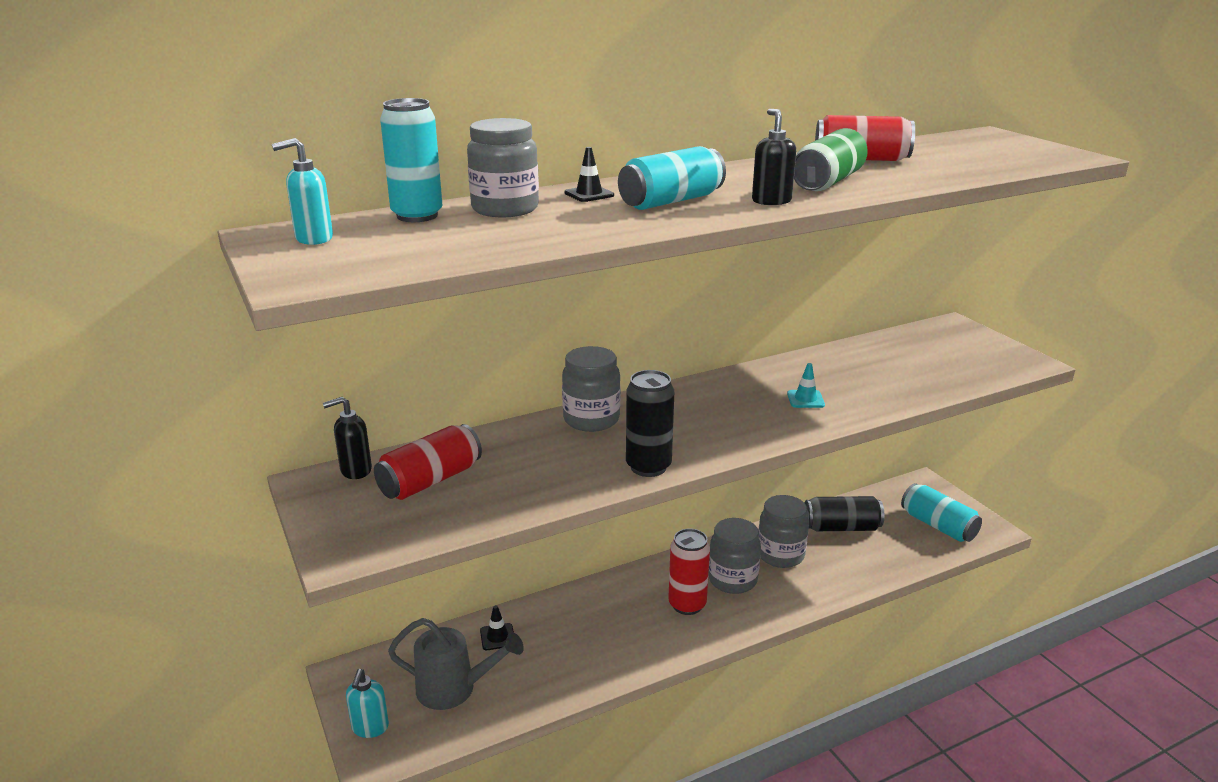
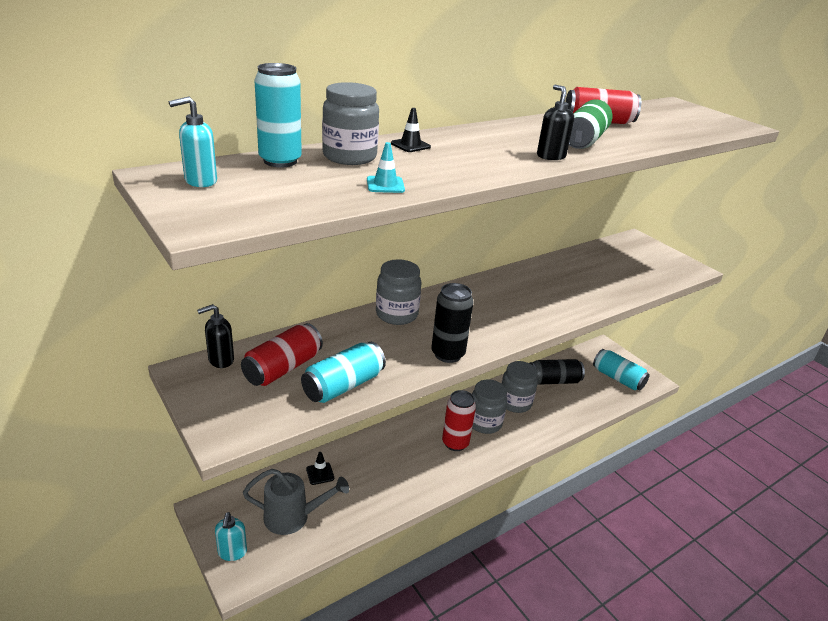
camera: 10 degrees left, 5 degrees up
turquoise can [618,146,726,210] -> turquoise can moved to [301,342,386,403]
turquoise traffic cone [787,363,825,408] -> turquoise traffic cone moved to [367,142,405,193]

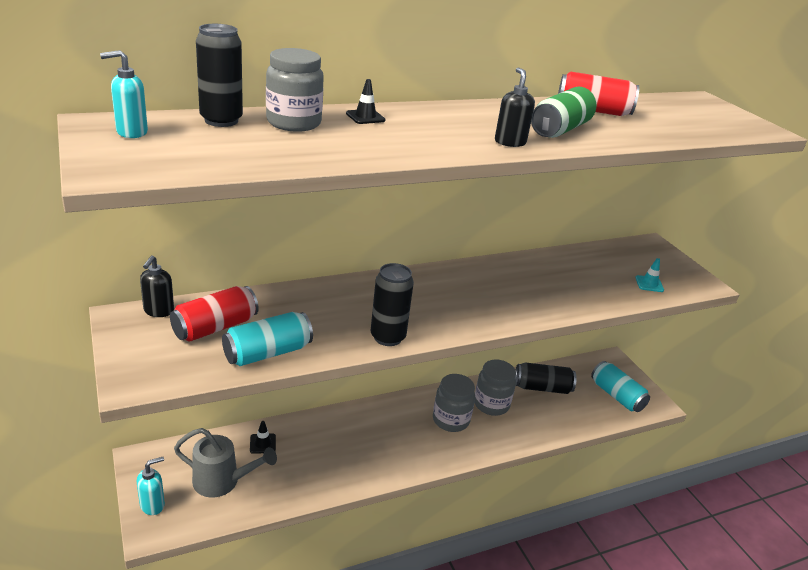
camera: 10 degrees right, 0 degrees up
black soap dispenser [197,304,234,368] -> black soap dispenser turned 60 degrees counterclockwise [140,256,174,317]
turquoise soap dispenser [215,512,247,561] -> turquoise soap dispenser turned 135 degrees counterclockwise [137,457,165,515]
turquoise can [254,63,302,168] -> black can [196,24,243,127]
turquoise traffic cone [367,142,405,193] -> turquoise traffic cone moved to [635,258,664,292]
grey jar [376,259,422,325] -> none
red can [442,390,476,451] -> none

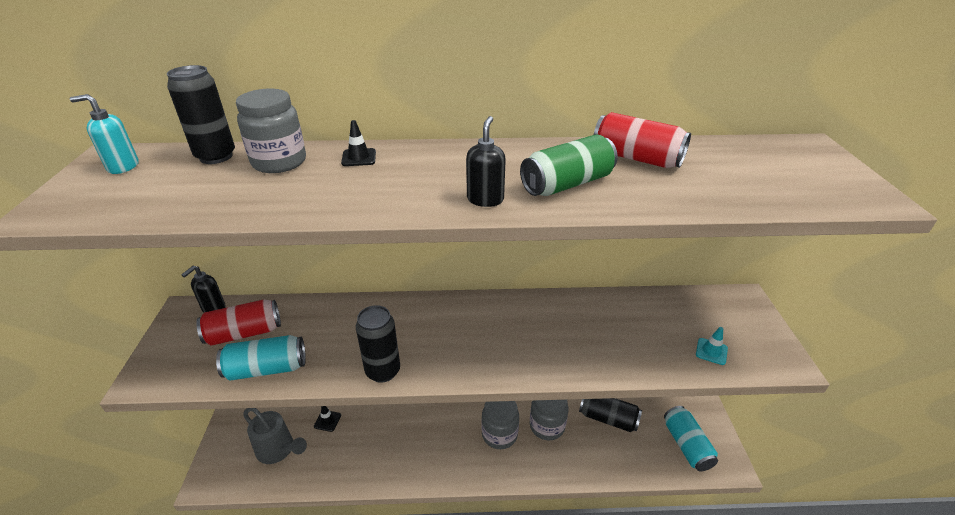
camera: 25 degrees right, 5 degrees up
turquoise soap dispenser [137,457,165,515] -> none

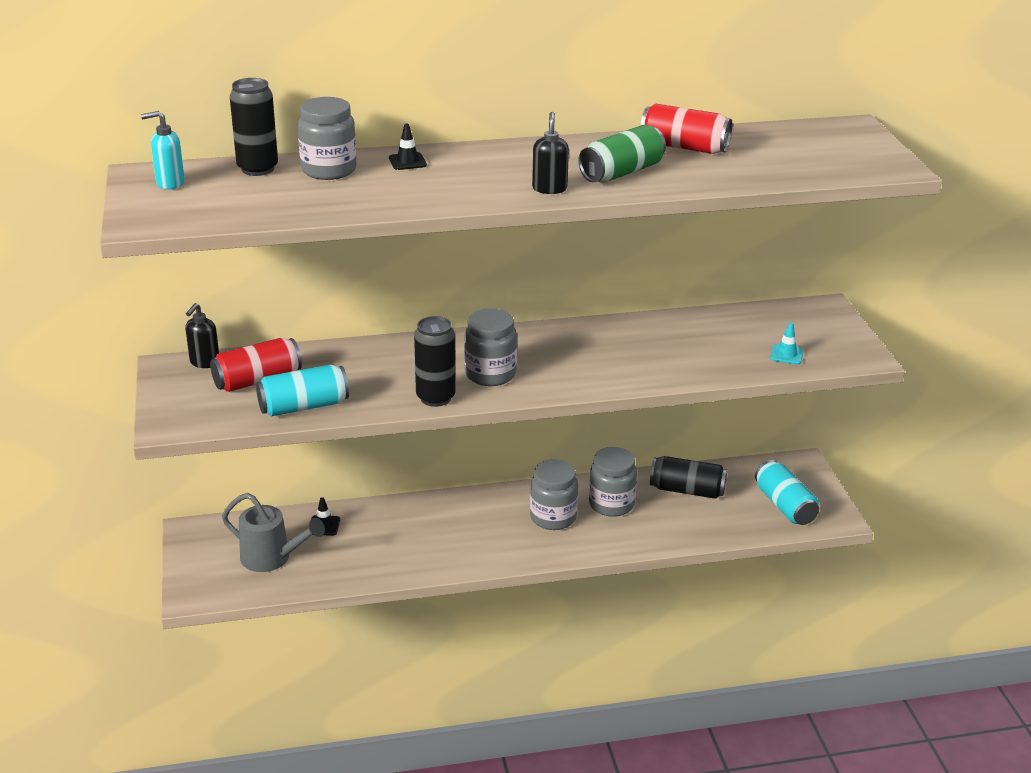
camera: 10 degrees left, 5 degrees down
none -> grey jar [464,308,517,386]

